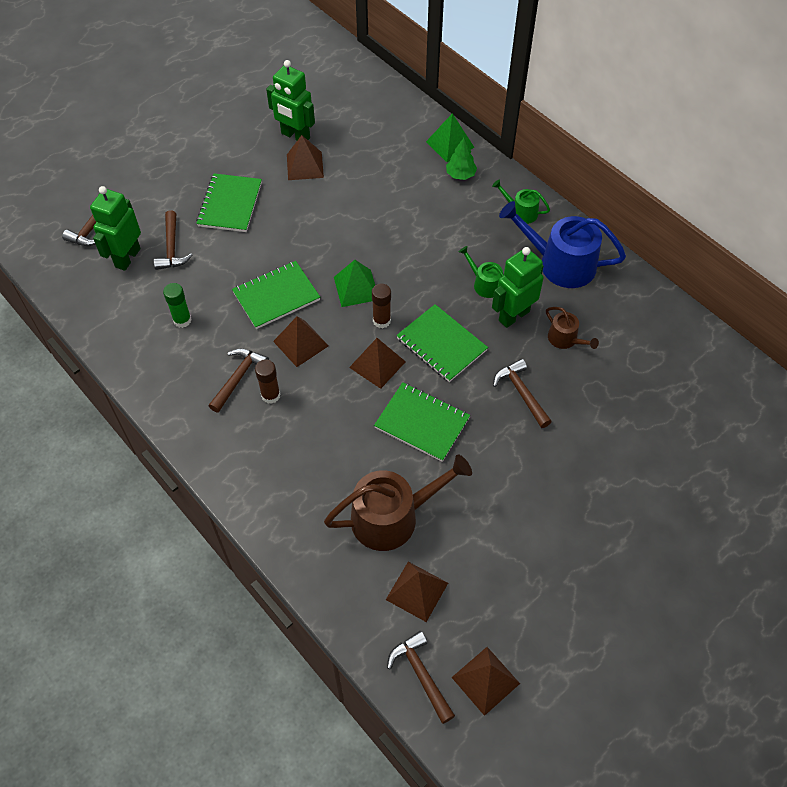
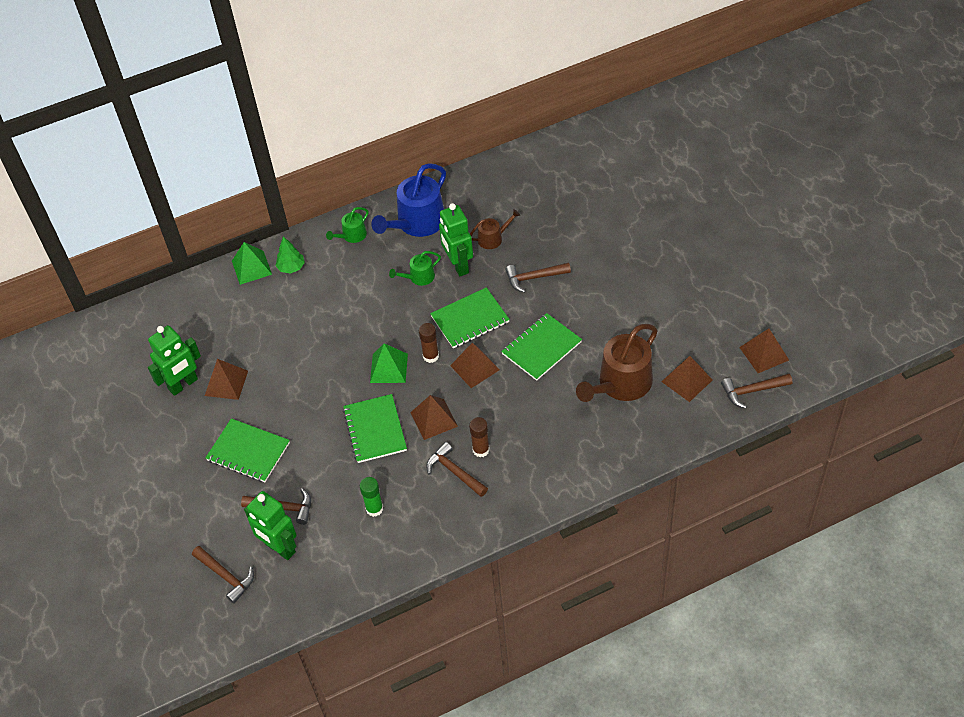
camera: 70 degrees left, 5 degrees down
brown watering can [324,454,472,551] -> brown watering can turned 135 degrees counterclockwise [576,324,658,402]

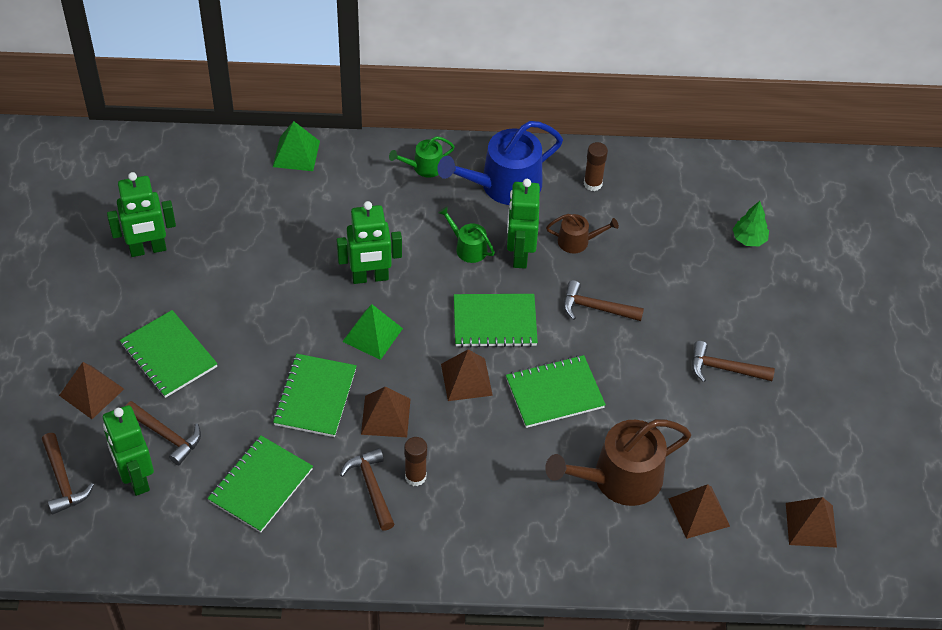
camera: 20 degrees right, 0 degrees up
brown pyramid [205,359,248,400] -> brown pyramid moved to [59,362,124,419]
green tree [276,237,305,274] -> green tree moved to [733,201,769,246]
green glue stick [360,477,383,517] -> green notebook [207,436,313,533]
green watering can [389,251,441,286] -> green watering can turned 45 degrees clockwise [438,206,495,263]
brown glue stick [419,323,439,363] -> brown glue stick moved to [584,142,608,191]
brown hammer [721,374,792,409] -> brown hammer moved to [692,341,775,382]
none -> green robot [336,201,402,284]

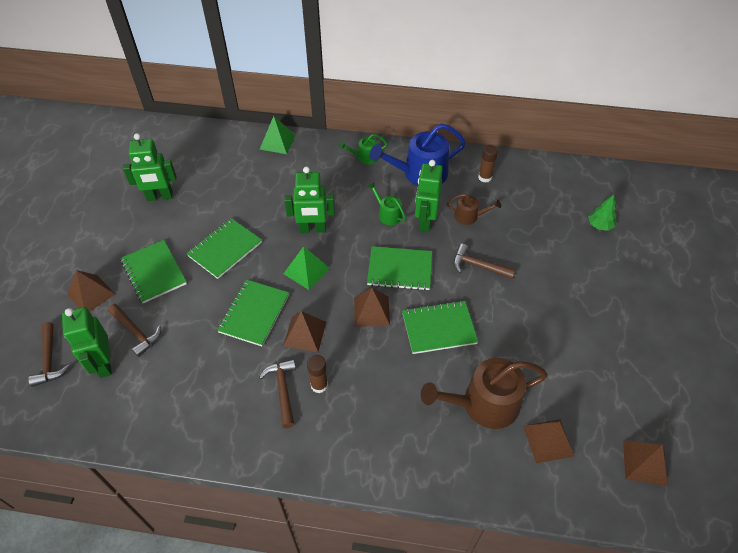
camera: 10 degrees right, 0 degrees up
green notebook [207,436,313,533] -> green notebook moved to [186,218,262,279]
brown hammer [692,341,775,382] -> none

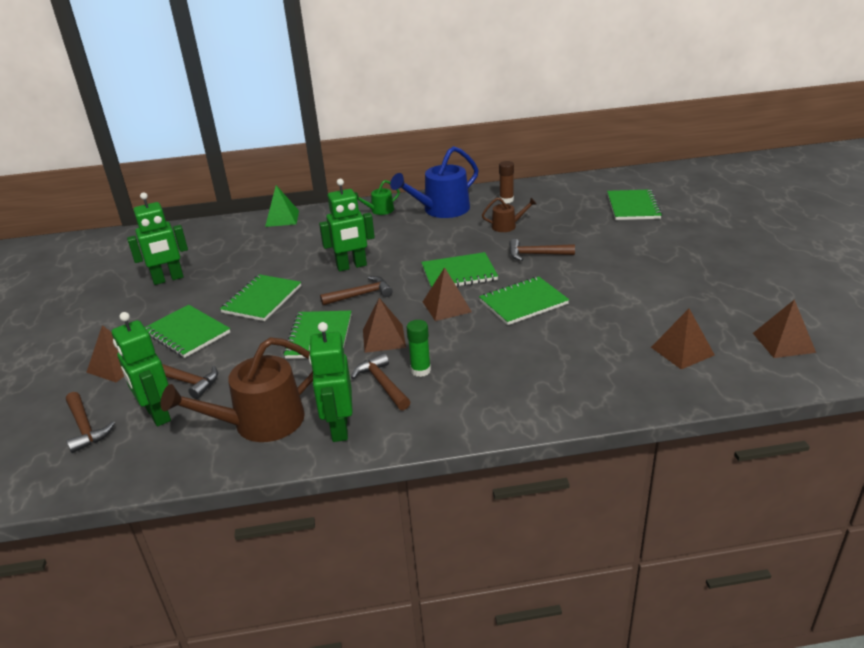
camera: 15 degrees left, 20 degrees down
green pyramid [283,246,330,290] -> brown hammer [320,276,392,305]
brown glue stick [307,355,328,393] -> green glue stick [407,320,431,377]
green watering can [367,182,406,225] -> none
green robot [415,160,443,232] -> green robot moved to [309,322,352,442]
brown watering can [421,358,548,429] -> brown watering can moved to [161,337,313,442]
green tree [588,194,616,231] -> green notebook [607,189,662,220]

